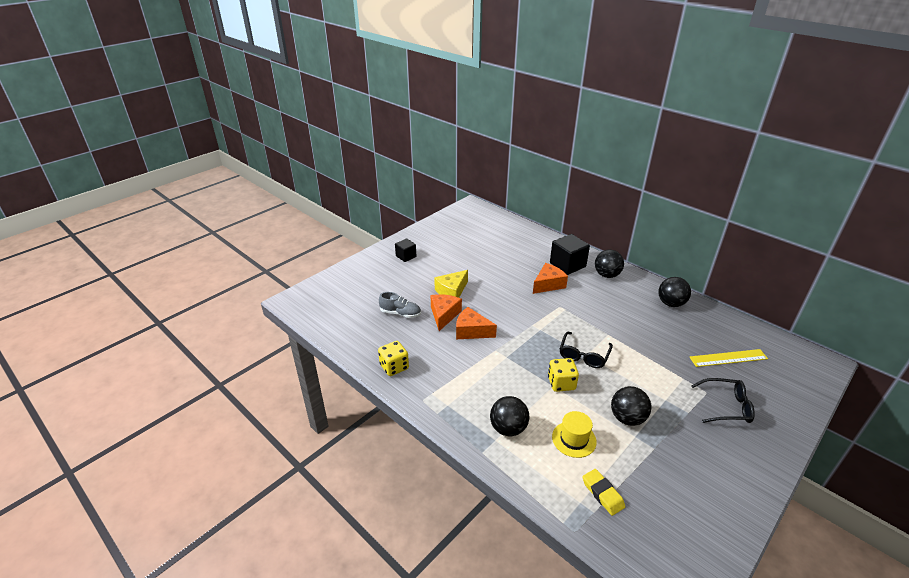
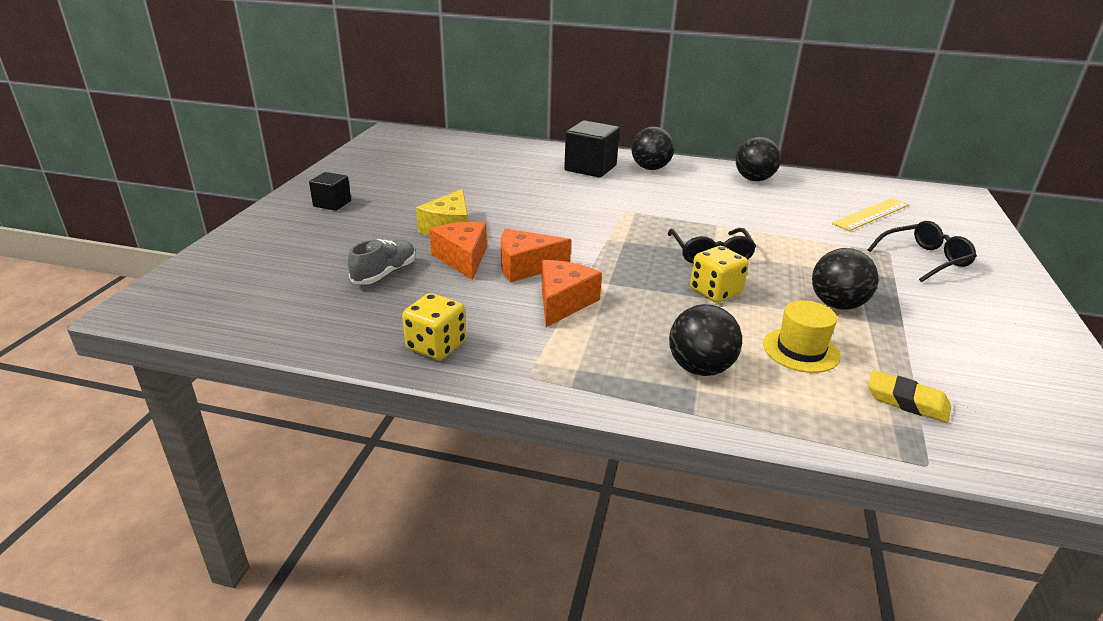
camera: 30 degrees left, 5 degrees down
grey shoe [379,292,421,318] -> grey shoe turned 45 degrees counterclockwise [348,239,416,285]
orange cheese [533,263,568,294] -> orange cheese moved to [542,260,602,327]

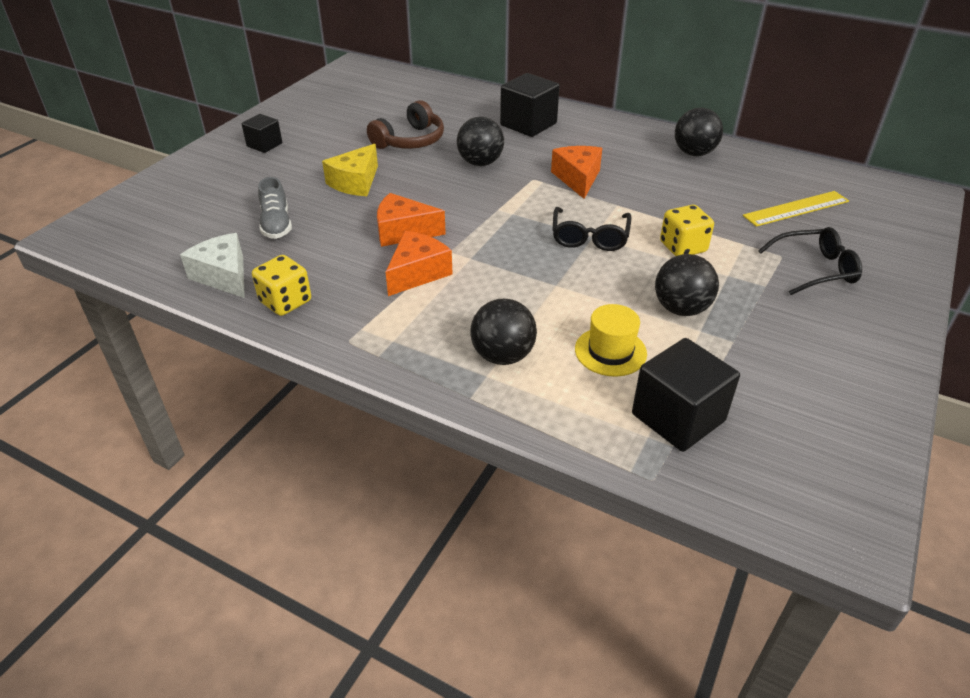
camera: 15 degrees right, 10 degrees up
grey shoe [348,239,416,285] -> grey shoe turned 120 degrees clockwise [258,177,292,239]
orange cheese [429,222,487,280] -> orange cheese moved to [551,146,602,199]
black ball [632,126,674,170] -> black ball moved to [457,117,504,166]
yellow dice [690,246,749,303] -> yellow dice moved to [660,205,714,256]
yellow eraser [868,370,951,423] -> black cube [632,338,740,452]
none -> white cheese [180,233,245,298]
none -> brown headphones [367,100,444,149]

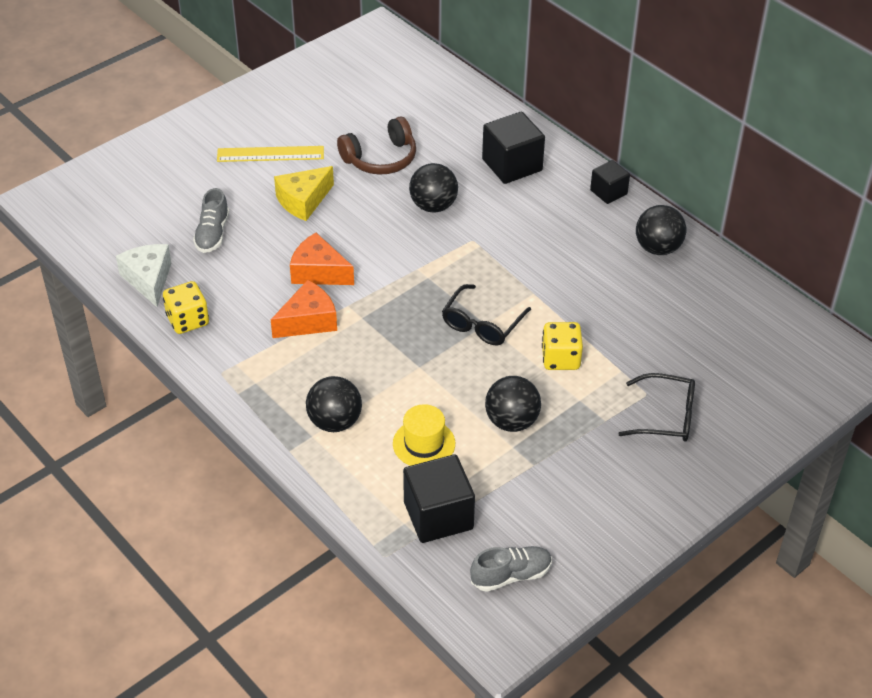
camera: 20 degrees right, 5 degrees up
black cube [242,114,282,153] -> black cube moved to [590,160,630,204]
orange cheese [551,146,602,199] -> none
yellow ruler [743,191,849,227] -> yellow ruler moved to [217,146,324,162]
none -> grey shoe [470,546,552,592]

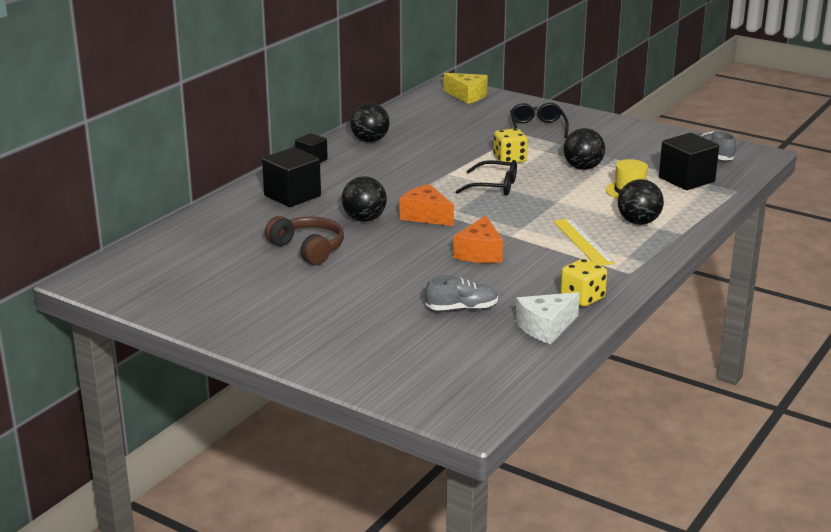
camera: 105 degrees left, 20 degrees down
yellow ruler [217,146,324,162] -> yellow ruler moved to [553,218,615,266]
orange cheese [271,280,337,338] -> orange cheese moved to [400,184,454,226]
yellow cheese [274,166,334,221] -> yellow cheese moved to [444,73,488,104]

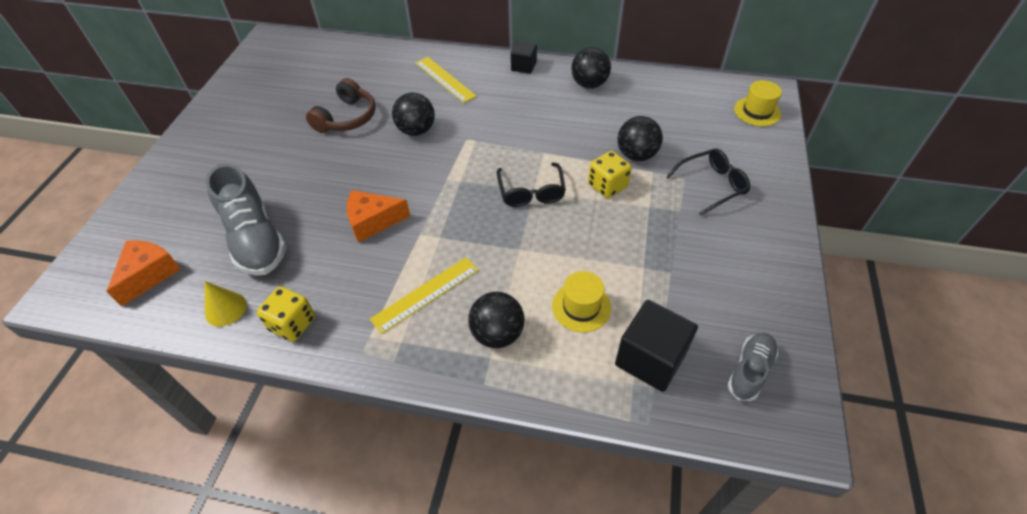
camera: 70 degrees right, 25 degrees up
black cube [262,147,321,207] -> yellow ruler [415,57,477,103]
orange cheese [400,184,454,226] -> orange cheese moved to [106,240,181,307]
grey shoe [425,275,498,311] -> grey shoe [206,163,286,276], size x1.79
yellow cheese [444,73,488,104] -> yellow hat [734,80,782,126]
white cheese [516,292,580,344] -> yellow cone [205,281,247,327]
black ball [563,128,605,170] -> black ball moved to [618,116,663,161]

